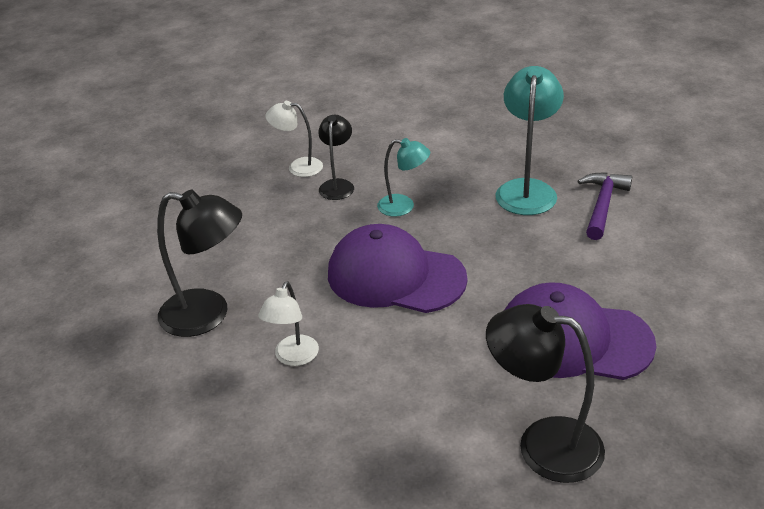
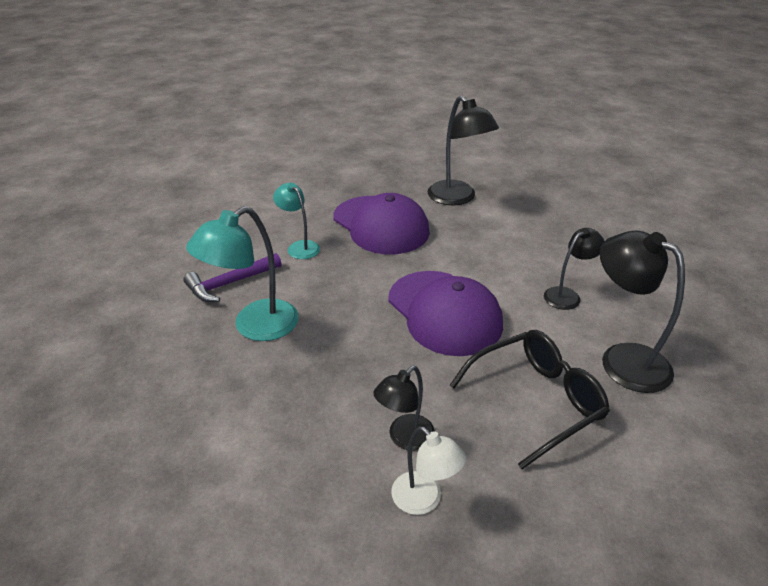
camera: 145 degrees left, 0 degrees up
white lamp [258,281,319,366] -> black lamp [544,228,605,310]
turquoise lamp [377,138,430,216] -> turquoise lamp moved to [273,183,320,259]
none -> black glasses [449,330,610,469]

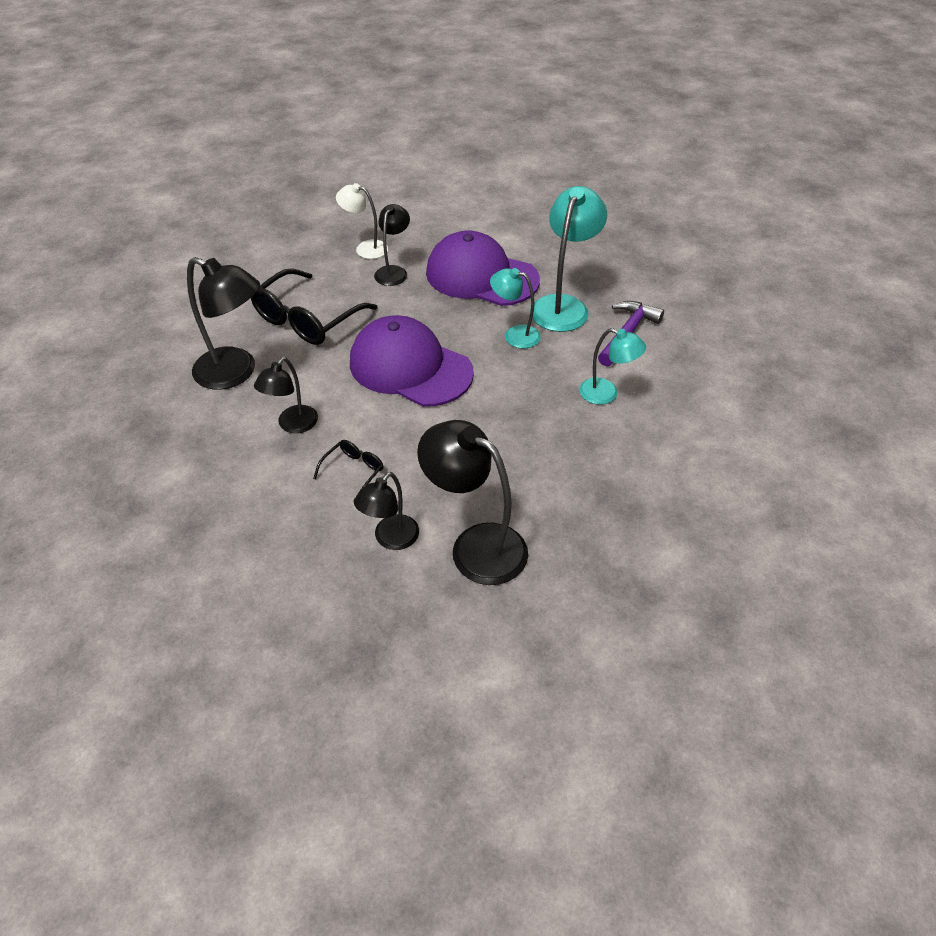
camera: 155 degrees right, 10 degrees up
purple cap [333,193,430,254] -> purple cap moved to [426,230,540,306]
none -> black glasses [313,440,384,501]
none -> black lamp [354,472,419,550]
none -> turquoise lamp [490,268,541,348]

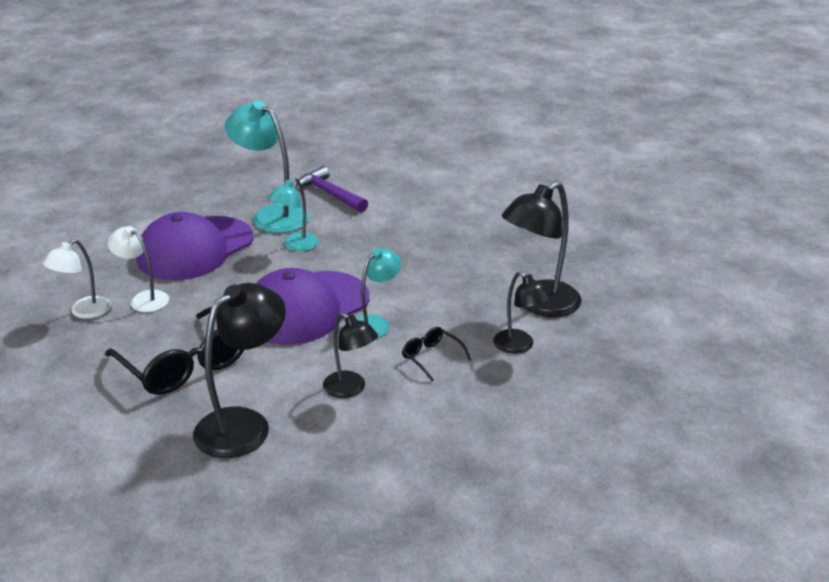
camera: 75 degrees left, 15 degrees down
black lamp [374,204,410,286] -> white lamp [108,226,169,312]
turquoise lamp [579,328,646,405] -> turquoise lamp moved to [356,248,401,338]

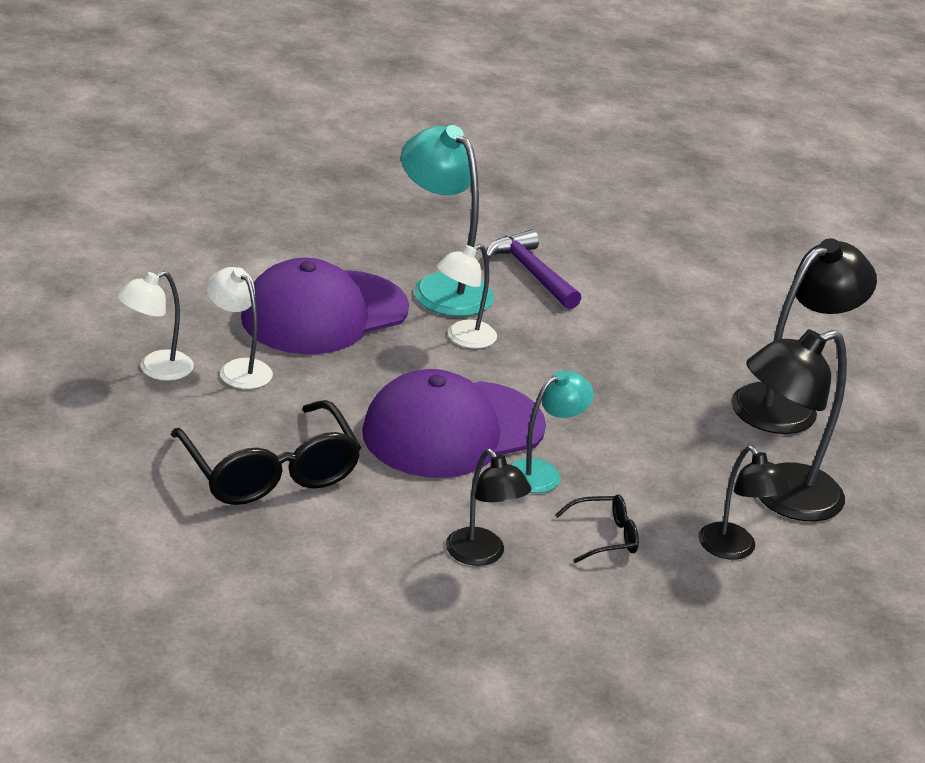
camera: 10 degrees right, 0 degrees up
black lamp [193,283,286,458] -> black lamp moved to [731,238,877,434]
turquoise lamp [268,178,319,251] -> white lamp [437,244,497,349]
black glasses [402,327,471,382] -> black glasses turned 105 degrees clockwise [555,494,639,563]

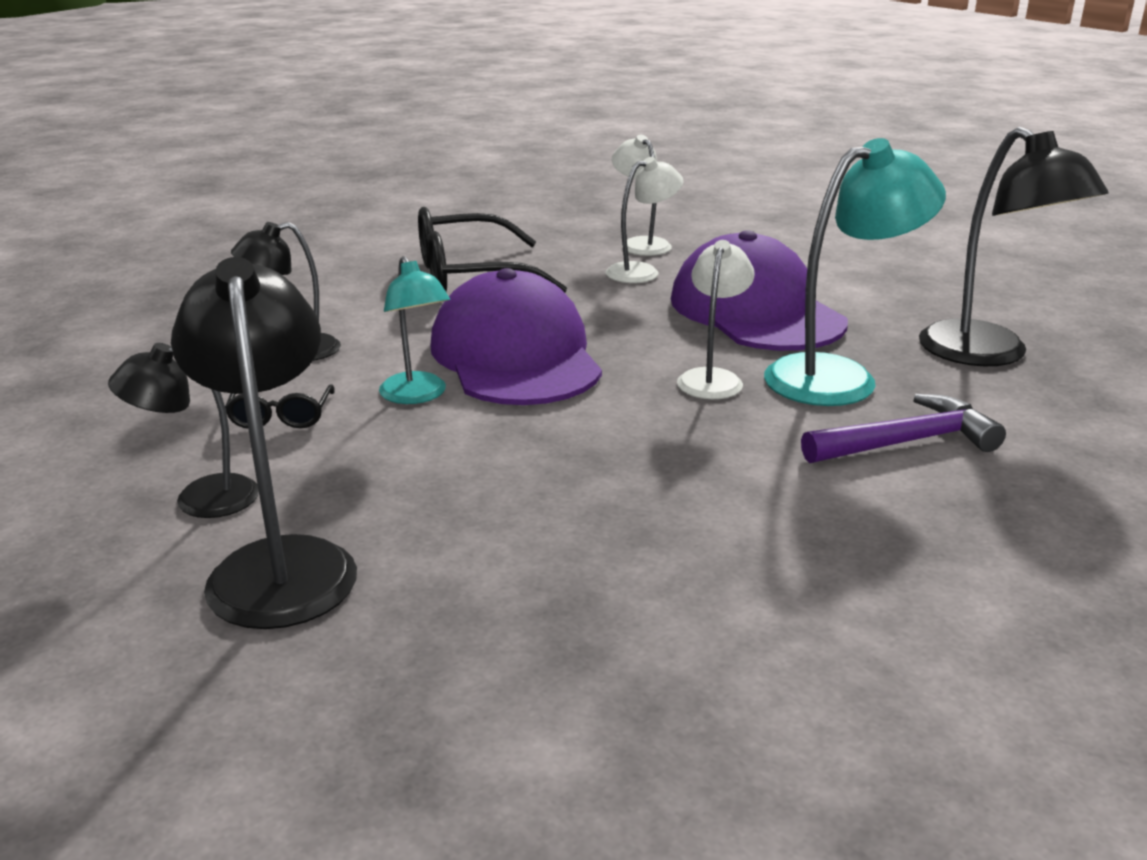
camera: 105 degrees right, 5 degrees down
white lamp [437,244,497,349] -> white lamp turned 45 degrees clockwise [677,240,755,399]
black lamp [731,238,877,434] -> black lamp moved to [919,127,1109,366]

